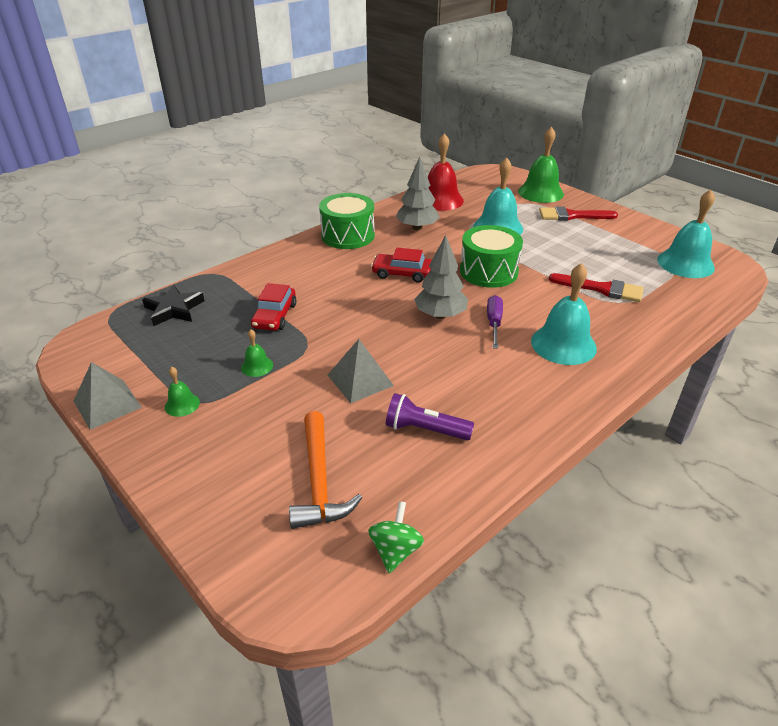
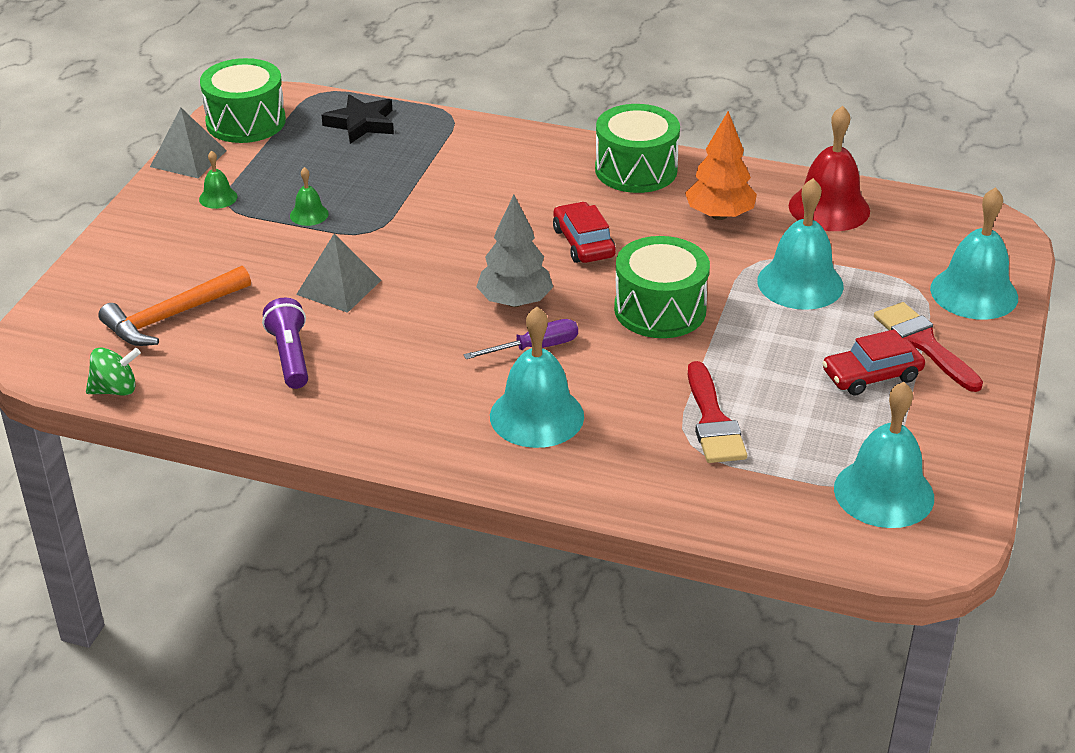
camera: 60 degrees right, 0 degrees up
red car [251,283,297,331] -> red car moved to [822,329,925,396]
grey tree [396,157,440,230] -> orange tree [685,111,757,220]
green bell [518,127,564,203] -> turquoise bell [930,187,1018,320]
none -> green drum [200,58,286,143]

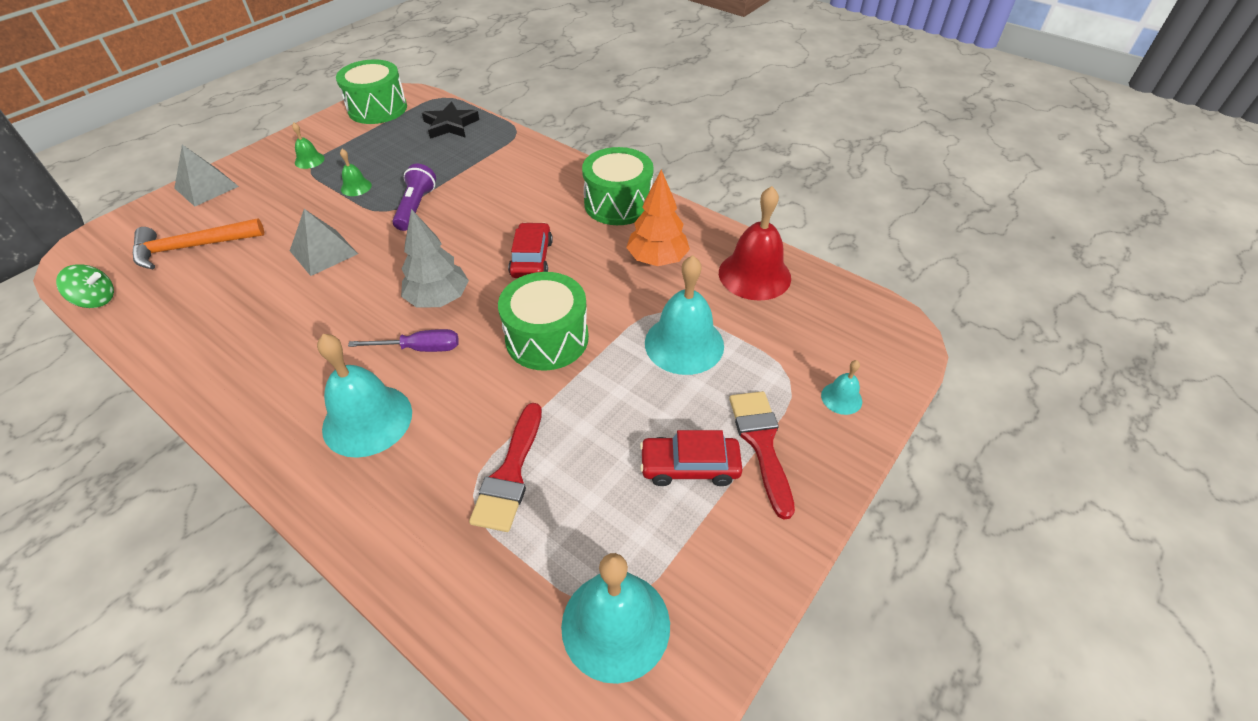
camera: 20 degrees right, 10 degrees up
grey pyramid [150,108,227,178] -> grey pyramid moved to [174,145,239,207]
purple flashlight [262,297,308,389] -> purple flashlight moved to [392,164,436,231]
turquoise bell [930,187,1018,320] -> turquoise bell [821,360,862,415], size x0.47

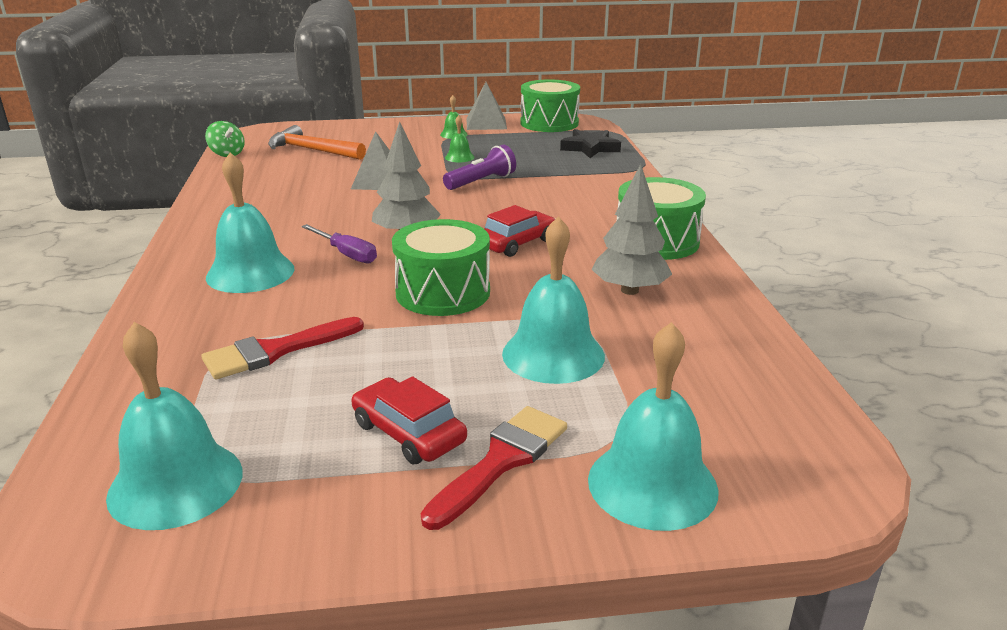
camera: 45 degrees right, 20 degrees down
grey pyramid [174,145,239,207] -> grey pyramid moved to [467,82,507,130]
orange tree [626,169,690,266] -> grey tree [592,164,672,295]
red bell [719,186,791,301] -> none
turquoise bell [821,360,862,415] -> turquoise bell [588,322,719,531], size x2.11

